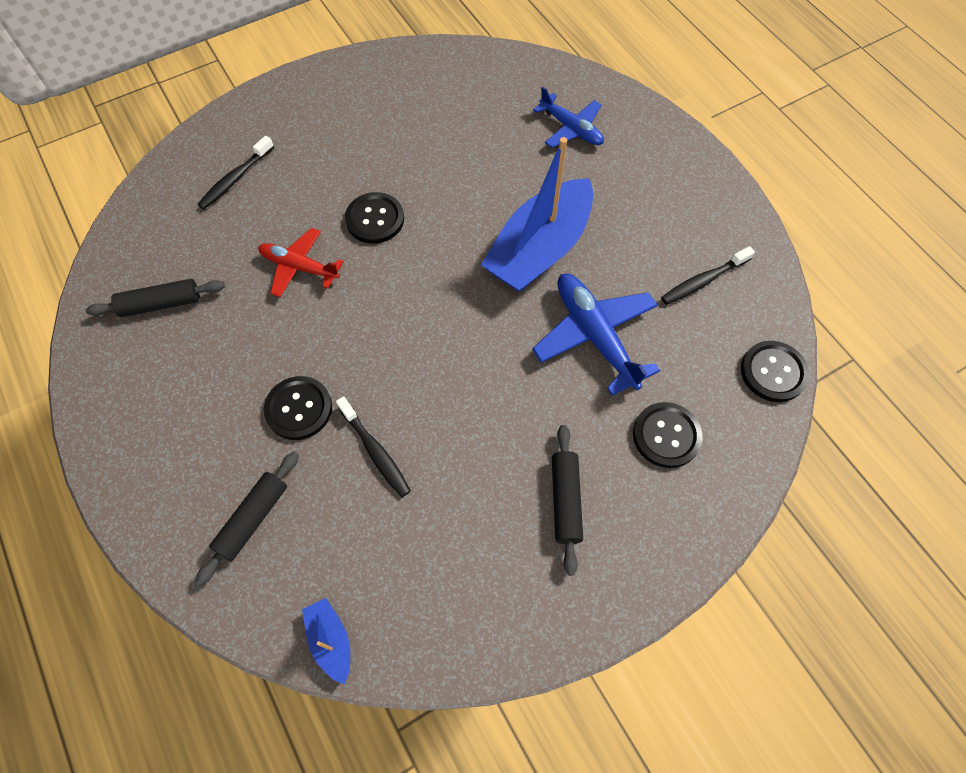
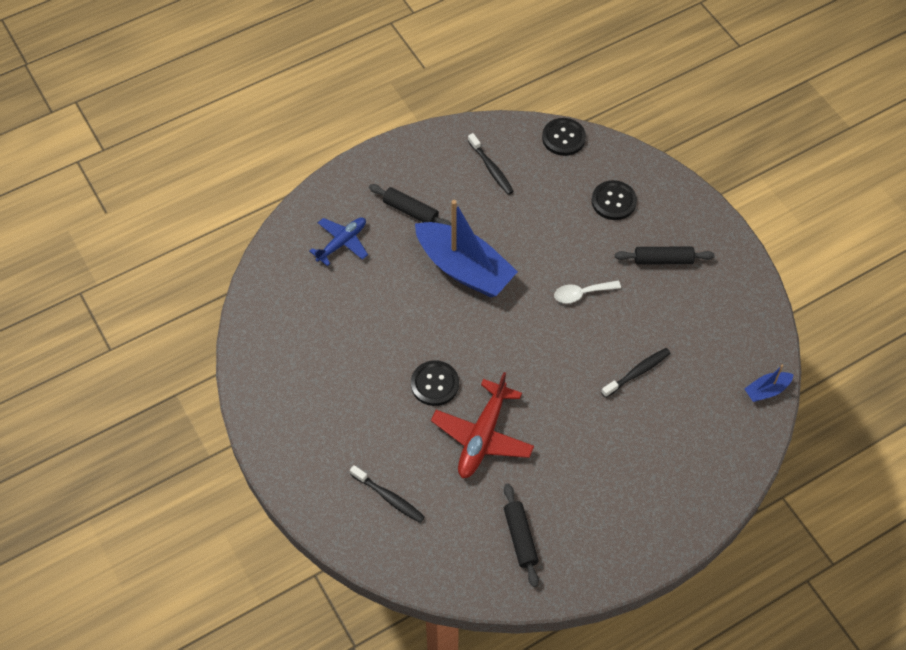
camera: 90 degrees left, 5 degrees down
black rolling pin [196,451,299,585] -> black rolling pin moved to [369,184,452,226]
red plane [258,228,344,297] -> red plane [431,372,534,478], size x1.53
black button [264,376,332,440] -> none
blue plane [532,274,660,396] -> none
none -> white spoon [554,281,621,303]

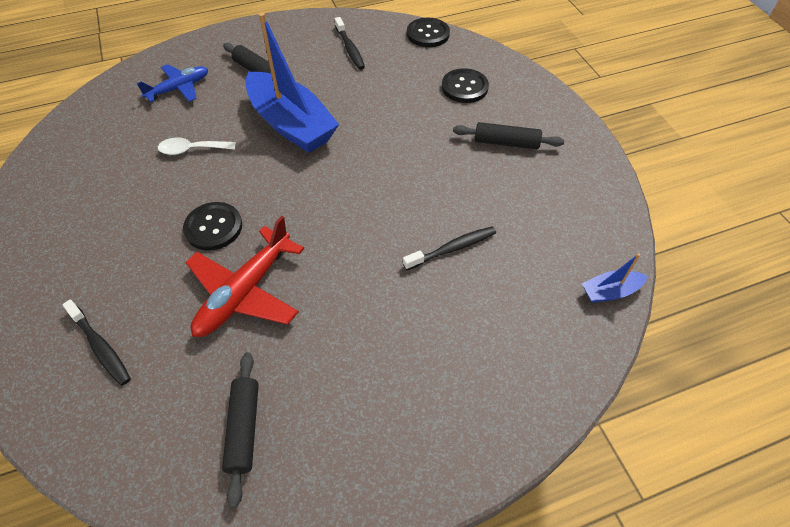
camera: 10 degrees right, 5 degrees down
white spoon [554,281,621,303] -> white spoon moved to [158,138,236,155]

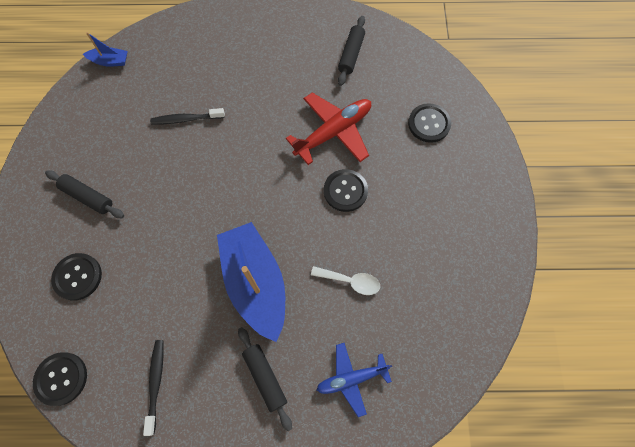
camera: 160 degrees left, 15 degrees up
black toothbrush [62,299,131,386] -> black button [408,103,451,143]

